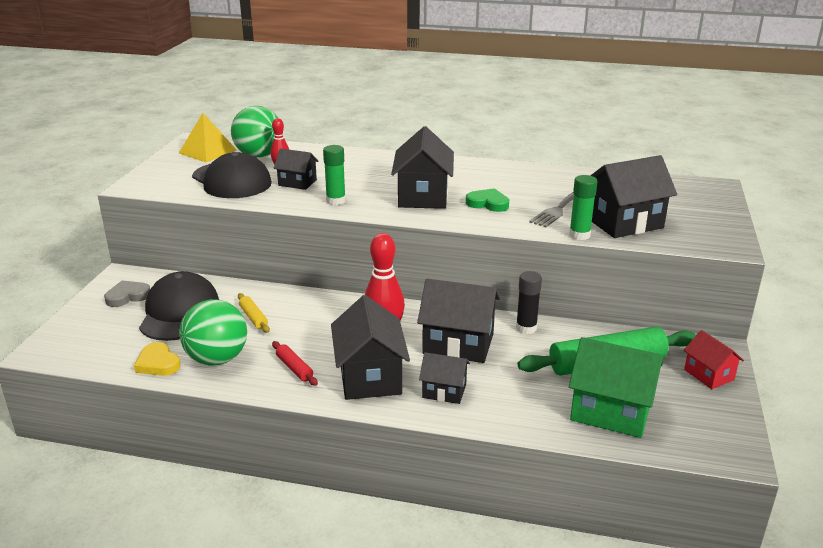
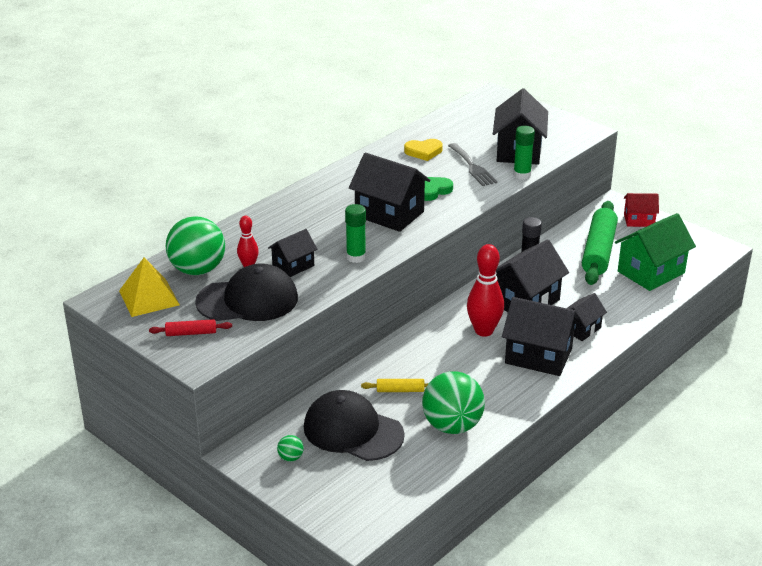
camera: 60 degrees left, 5 degrees up
grey heart [104,280,150,307] -> green ball [277,435,304,462]
yellow heart [134,342,181,376] -> yellow heart moved to [404,139,443,161]
red rolling pin [272,341,318,386] -> red rolling pin moved to [149,319,232,336]

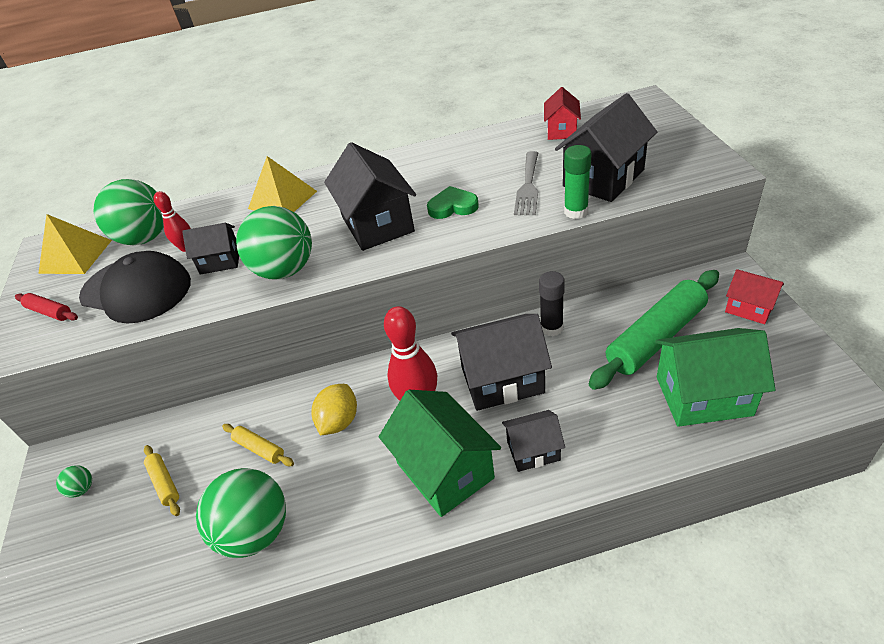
camera: 40 degrees right, 10 degrees up
black cap [304,390,405,461] -> yellow rolling pin [144,445,180,516]
green glue stick [345,204,366,263] -> green ball [236,206,312,280]
yellow heart [404,139,443,161] -> none
black house [502,297,580,376] -> green house [379,390,501,517]
none -> yellow pyramid [248,156,317,212]
none -> yellow lemon [312,384,357,436]
none -> red house [544,87,581,140]

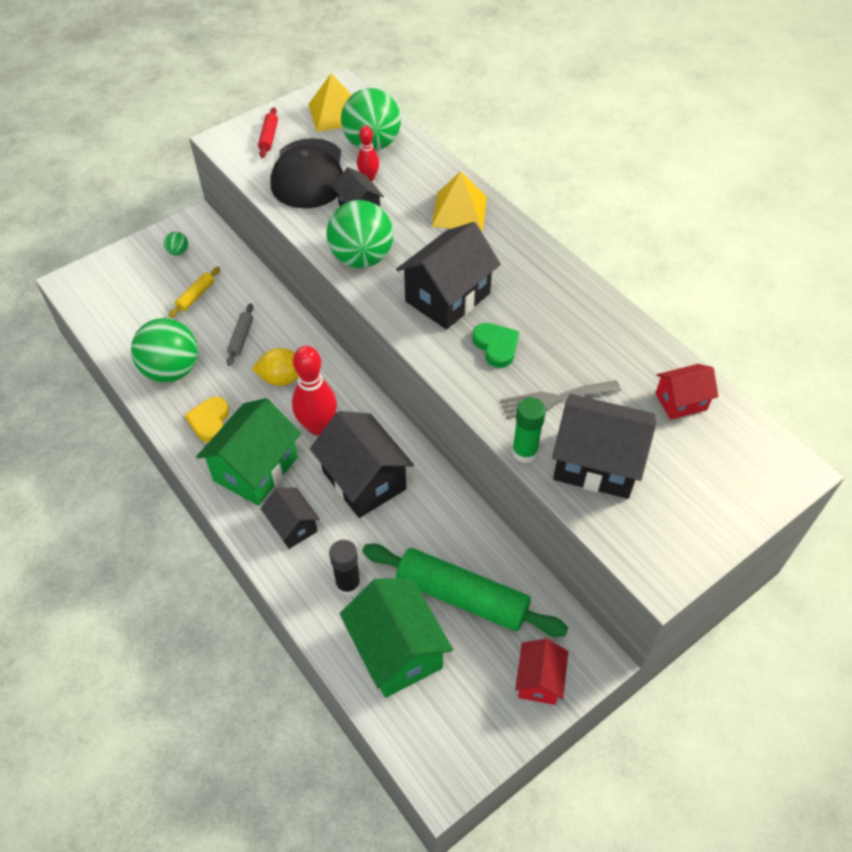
camera: 60 degrees right, 10 degrees up
yellow rolling pin [222,424,294,466] -> grey rolling pin [227,303,253,366]
black glue stick [539,271,565,336] -> black glue stick moved to [329,540,361,596]
none -> yellow heart [185,397,229,442]

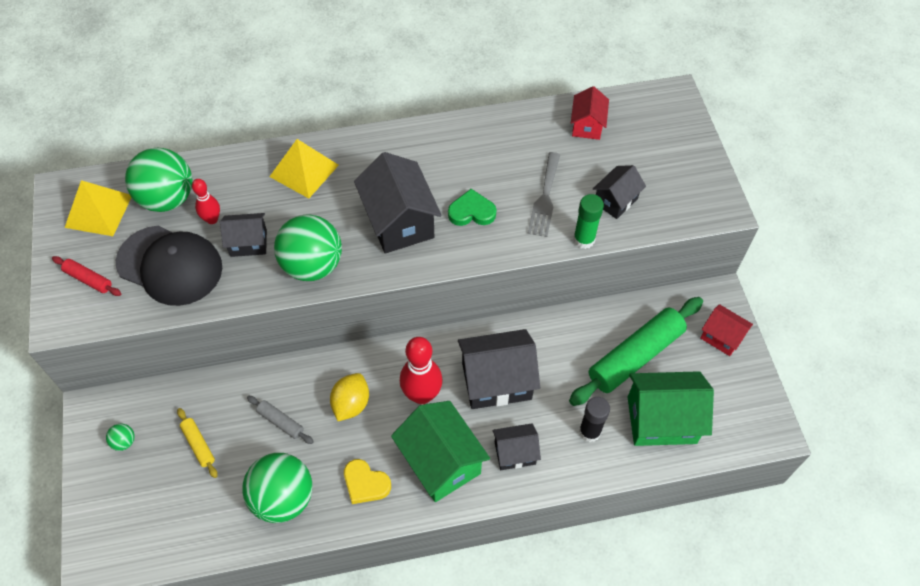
camera: 65 degrees left, 5 degrees up
black house [552,394,656,499] -> black house [593,165,646,219], size x0.57

